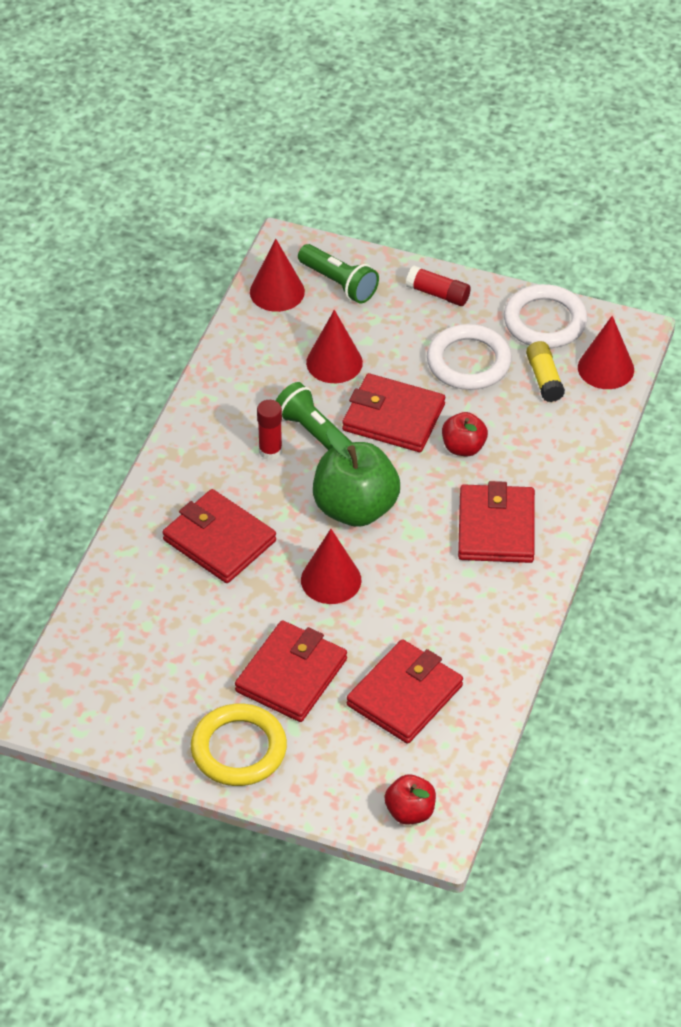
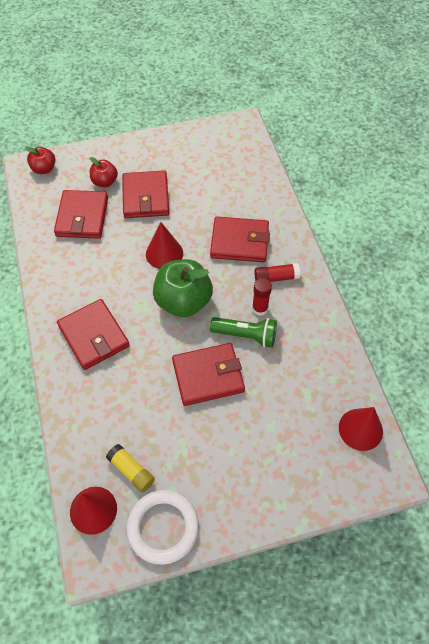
camera: 145 degrees right, 10 degrees up
yellow ring [191,704,287,786] -> none
green flashlight [298,244,379,304] -> none
red cone [306,310,363,383] -> none
red glue stick [406,266,471,306] -> red glue stick moved to [254,263,300,282]
white ring [427,324,512,390] -> none
red apple [442,412,488,456] -> red apple moved to [90,157,118,187]

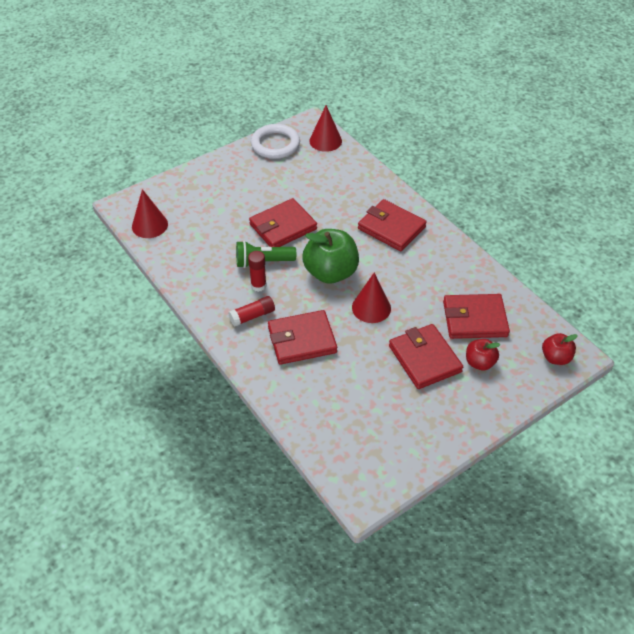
camera: 160 degrees right, 10 degrees down
red wallet [54,190,108,239] -> red wallet turned 75 degrees counterclockwise [443,294,510,339]
yellow glue stick [106,444,155,493] -> none

